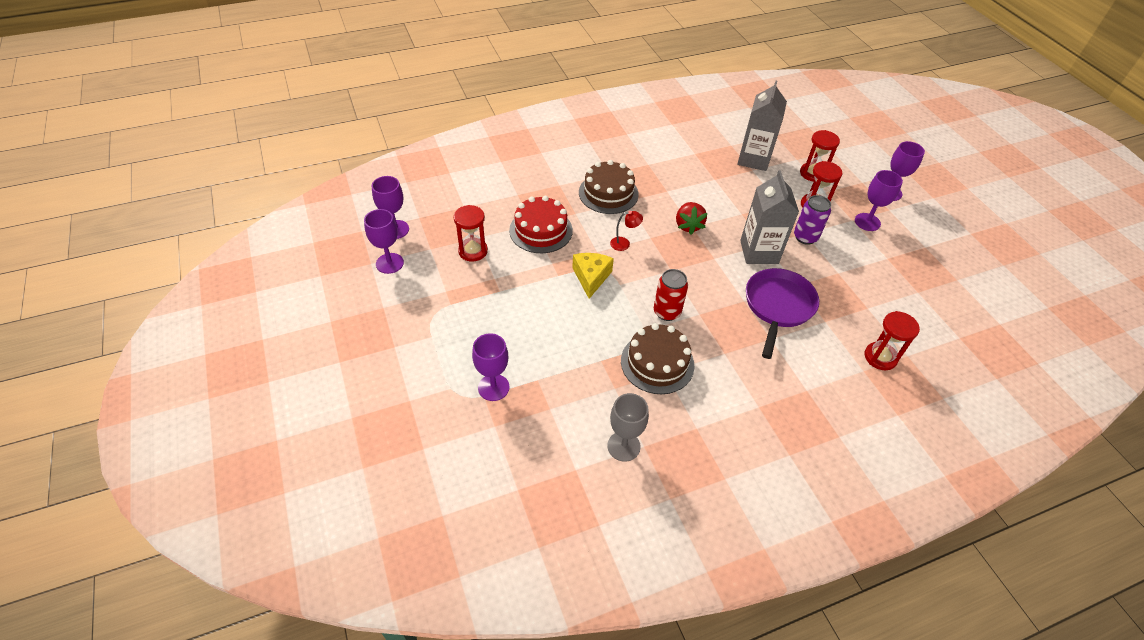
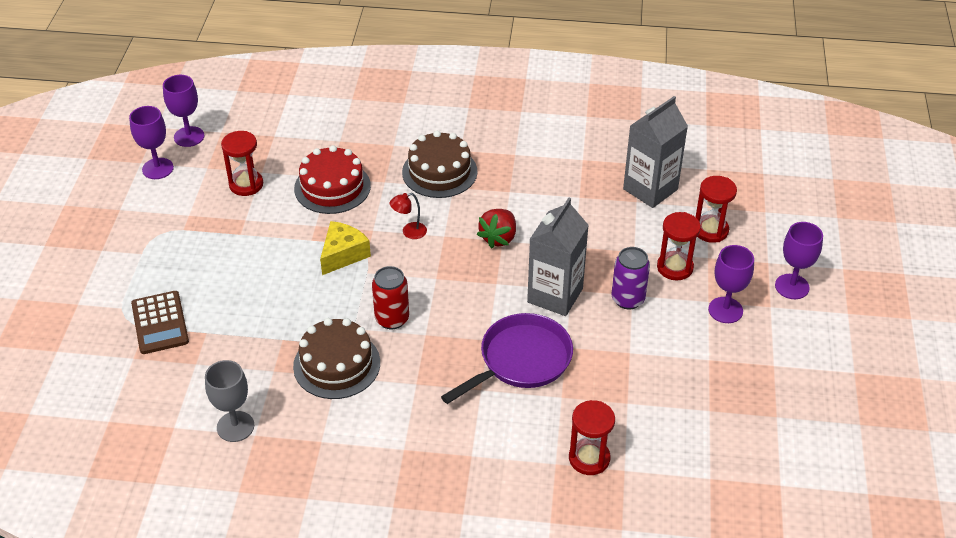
camera: 30 degrees right, 5 degrees down
purple goblet [472,333,509,401] -> brown calculator [131,291,189,354]
red lamp [610,211,643,251] -> red lamp turned 135 degrees clockwise [390,193,427,239]

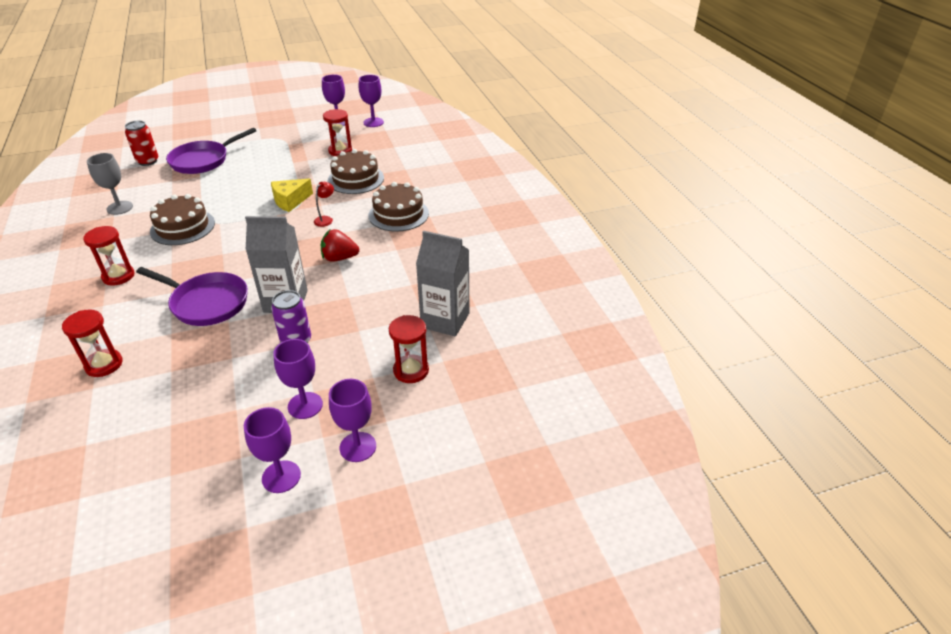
camera: 65 degrees right, 5 degrees down
brown calculator [131,291,189,354] -> purple pan [166,128,257,174]
red cake [294,145,371,214] -> brown cake [328,149,384,194]
yellow cheese [320,221,371,275] -> yellow cheese turned 135 degrees clockwise [271,179,313,212]
red can [372,266,409,329] -> red can moved to [125,121,158,166]
red lamp [390,193,427,239] -> red lamp turned 75 degrees clockwise [314,182,334,227]
red hourglass [657,212,701,280] -> red hourglass moved to [83,226,135,286]
none -> purple goblet [244,407,301,493]

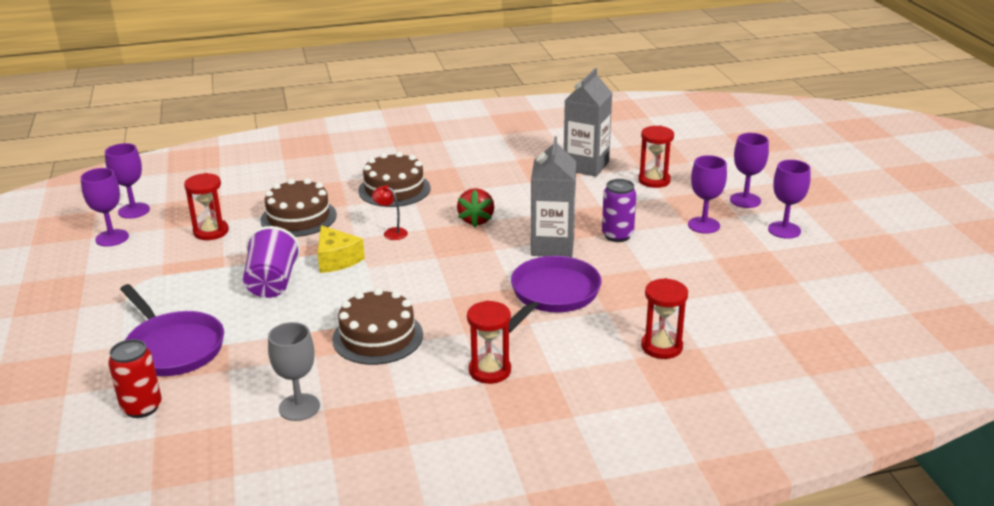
camera: 85 degrees left, 10 degrees down
none -> purple cup [243,226,300,298]

